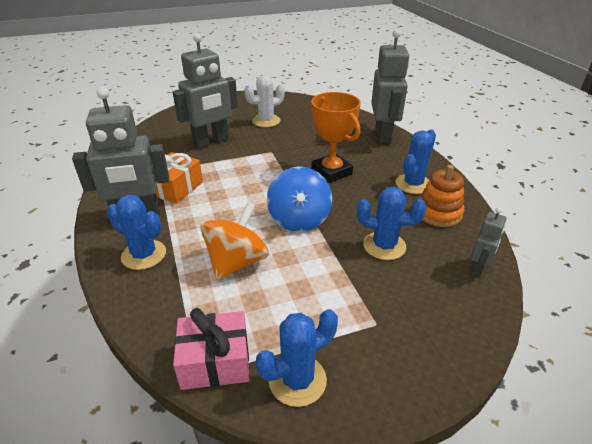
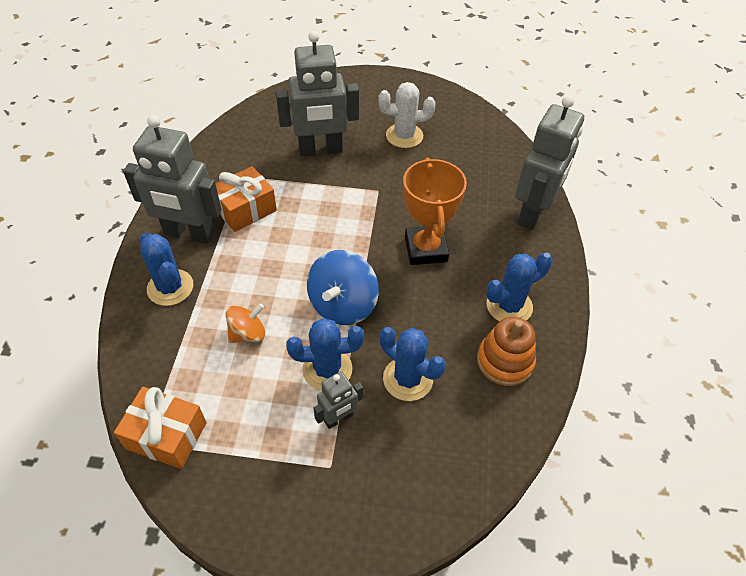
camera: 25 degrees right, 15 degrees up
pink gift [173,308,249,390] -> orange gift [114,387,207,469]
orange spinning top [201,202,269,280] -> orange spinning top [226,304,265,343], size x0.60
blue cactus [256,309,338,407] -> blue cactus moved to [286,318,364,391]
grey robot [470,207,507,277] -> grey robot moved to [314,372,363,429]

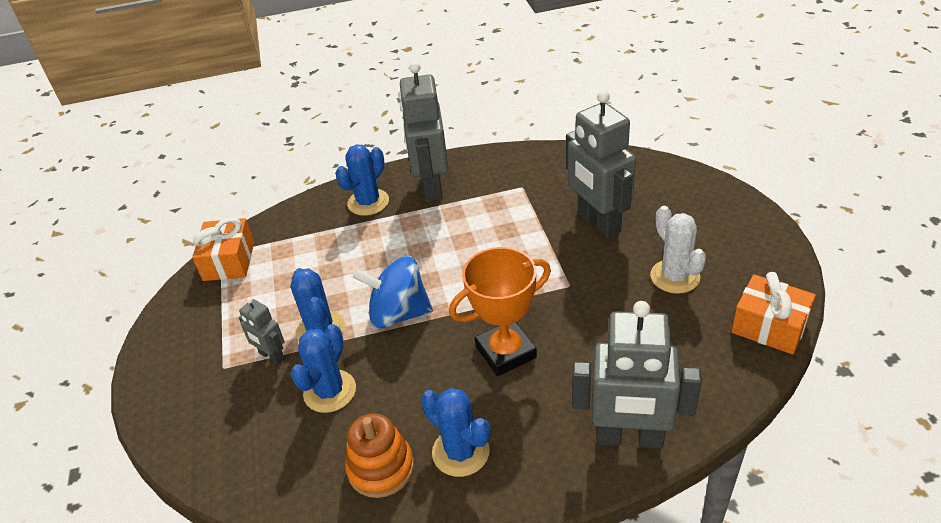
camera: 75 degrees right, 10 degrees down
orange gift [215,166,277,232] -> orange gift moved to [731,272,816,354]
orange spinning top [226,304,265,343] -> none

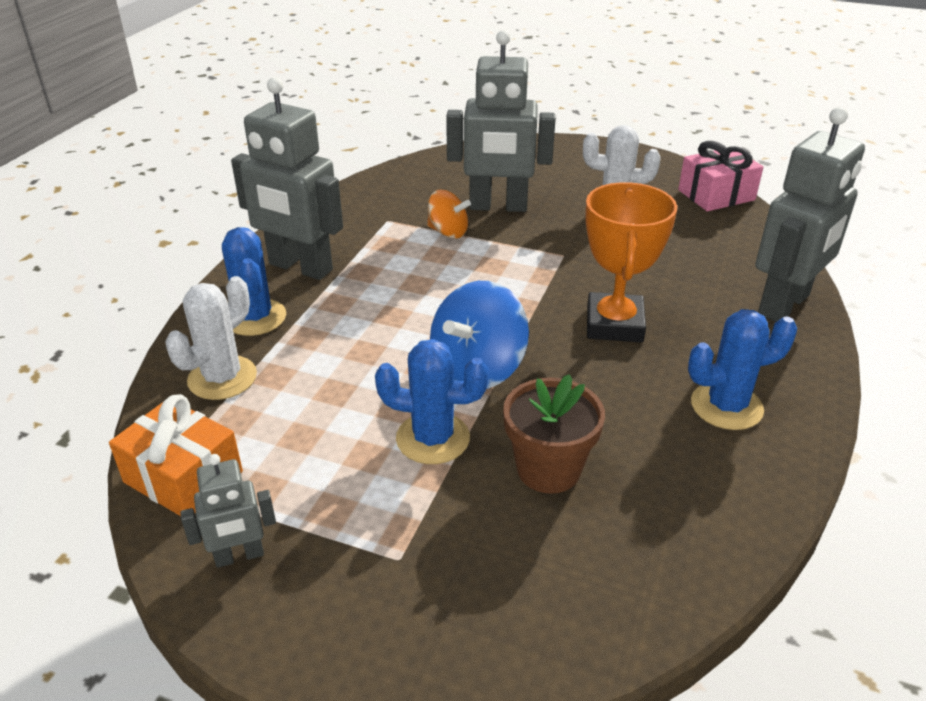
camera: 60 degrees left, 5 degrees down
grey robot [239,297,285,365] -> grey robot moved to [180,454,276,568]
blue cactus [291,324,356,413] -> brown flower pot [503,374,605,494]
orange stacking toy [345,413,414,498] -> none
orange gift [731,272,816,354] -> pink gift [678,141,763,211]
none -> white cactus [165,276,257,400]
none -> orange spinning top [427,189,471,239]

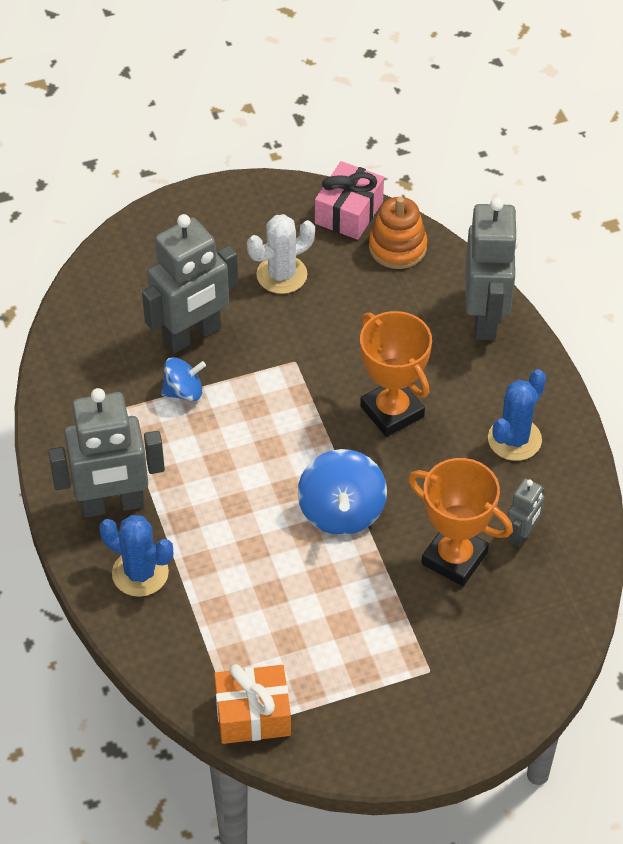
camera: 40 degrees left, 15 degrees up
white cactus [165,276,257,400] -> none
grey robot [180,454,276,568] -> grey robot moved to [507,478,544,547]
blue cactus [375,339,489,464] -> none
orange spinning top [427,189,471,239] -> blue spinning top [161,357,206,401]
brown flower pot [503,374,605,494] -> orange trophy [408,458,513,586]
none -> orange stacking toy [369,197,427,269]

